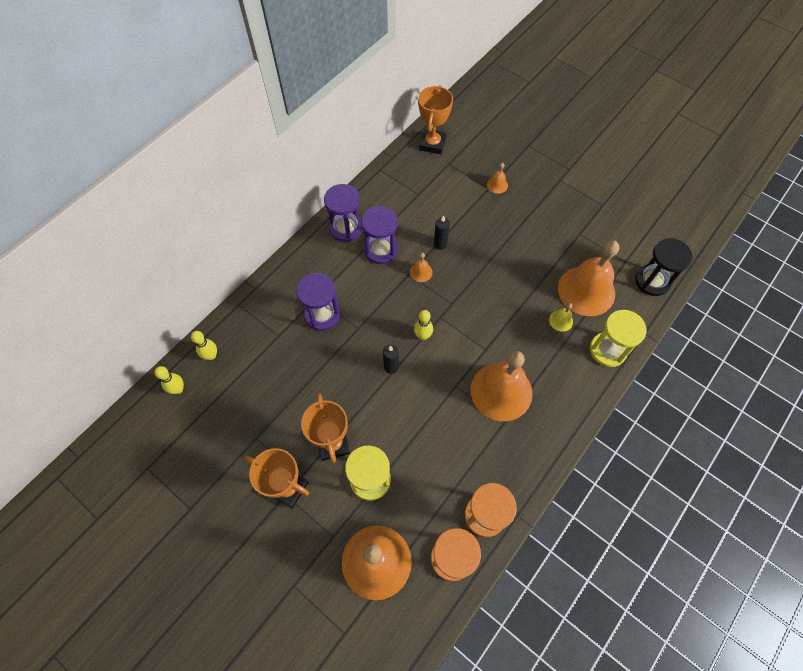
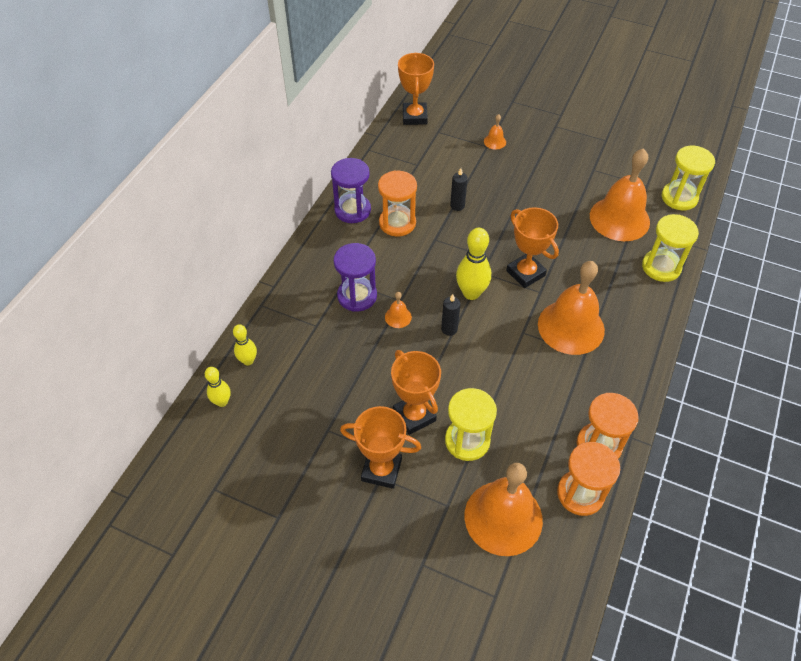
camera: 15 degrees left, 10 degrees down
purple hourglass [361,206,398,264] -> orange hourglass [378,170,417,237]
orange bell [410,253,433,282] -> orange bell moved to [385,292,412,328]
yellow bowling pin [414,310,433,340] -> yellow bowling pin [456,228,491,300], size x1.66
yellow bell [549,303,573,332] -> none
black hourglass [635,238,692,296] -> yellow hourglass [662,146,715,210]
none -> orange trophy [506,207,559,288]

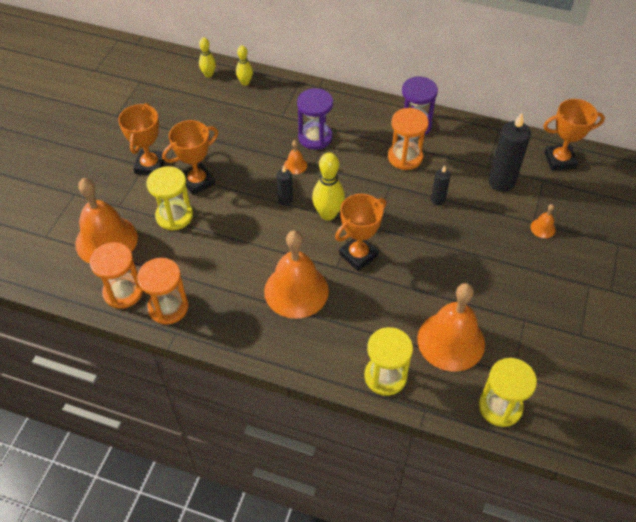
camera: 85 degrees right, 0 degrees up
none -> black candle [488,113,531,192]

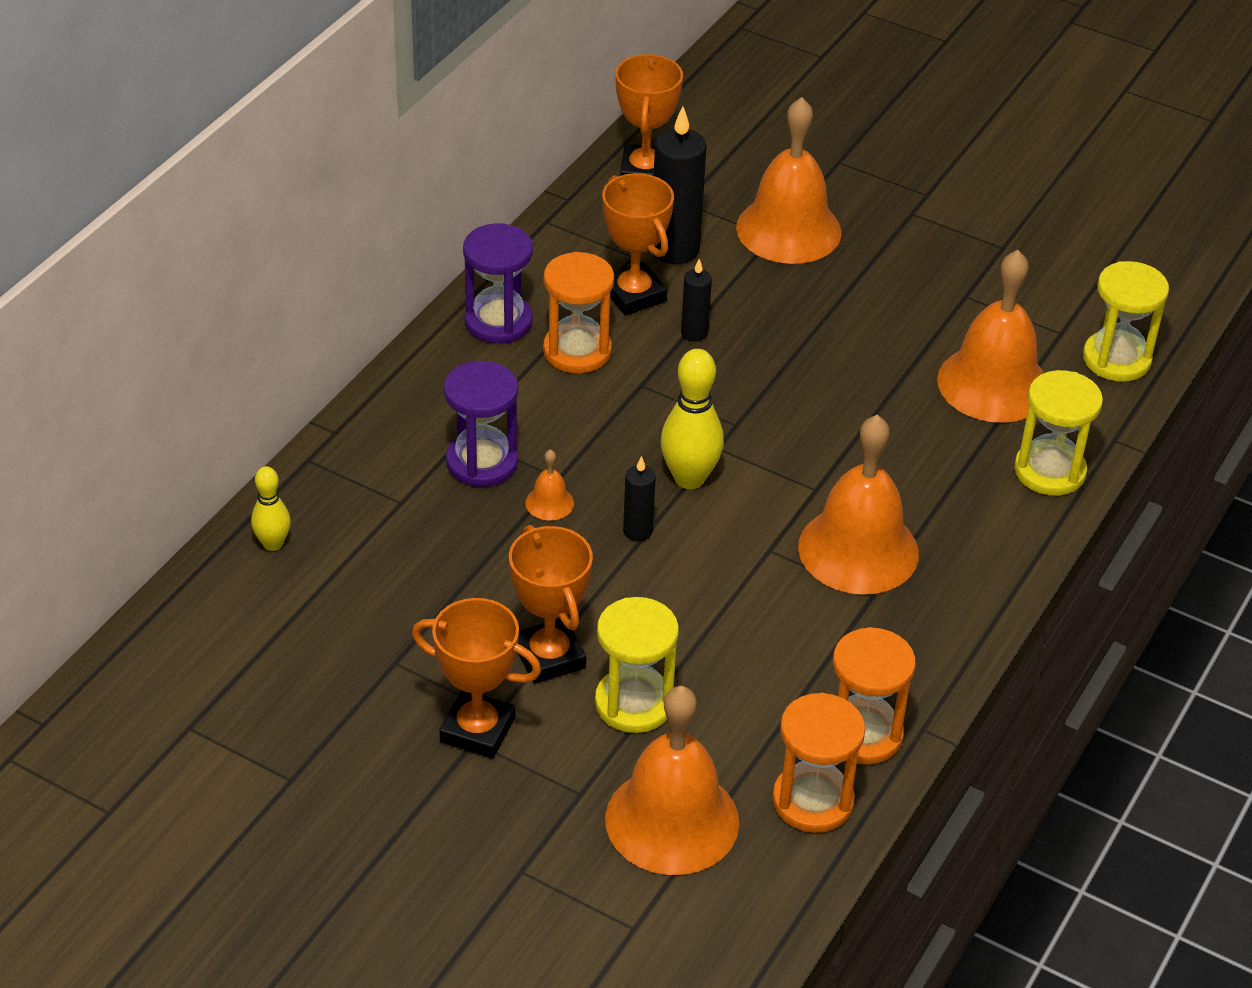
camera: 80 degrees left, 10 degrees down
yellow bowling pin [199,37,216,78] -> none
orange trophy [335,194,386,271] -> orange trophy moved to [602,173,674,316]
orange bell [531,204,556,238] -> orange bell [736,97,842,264], size x2.45

